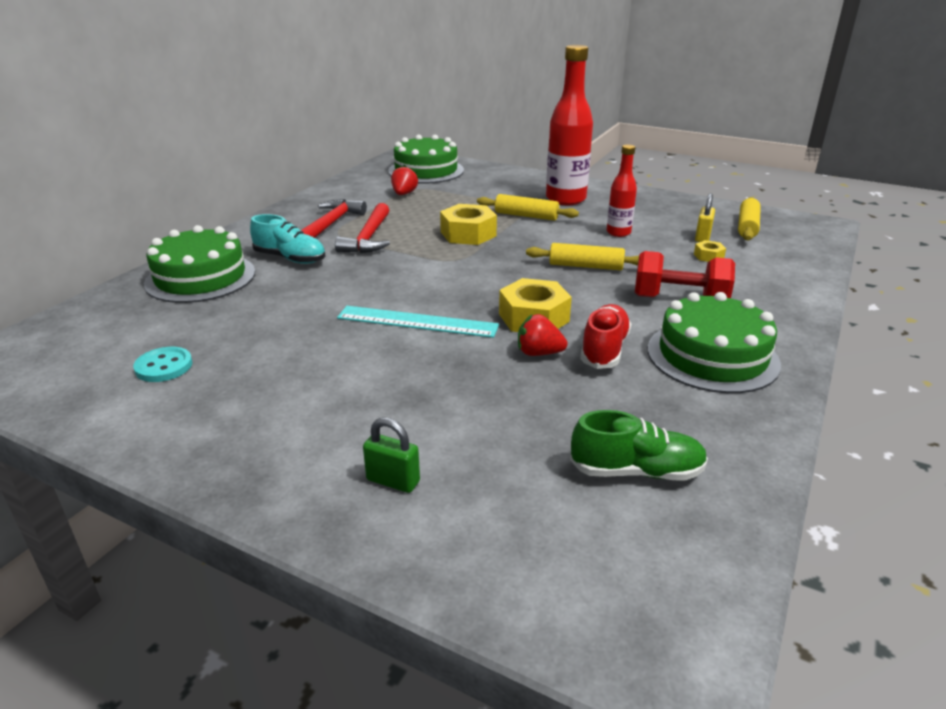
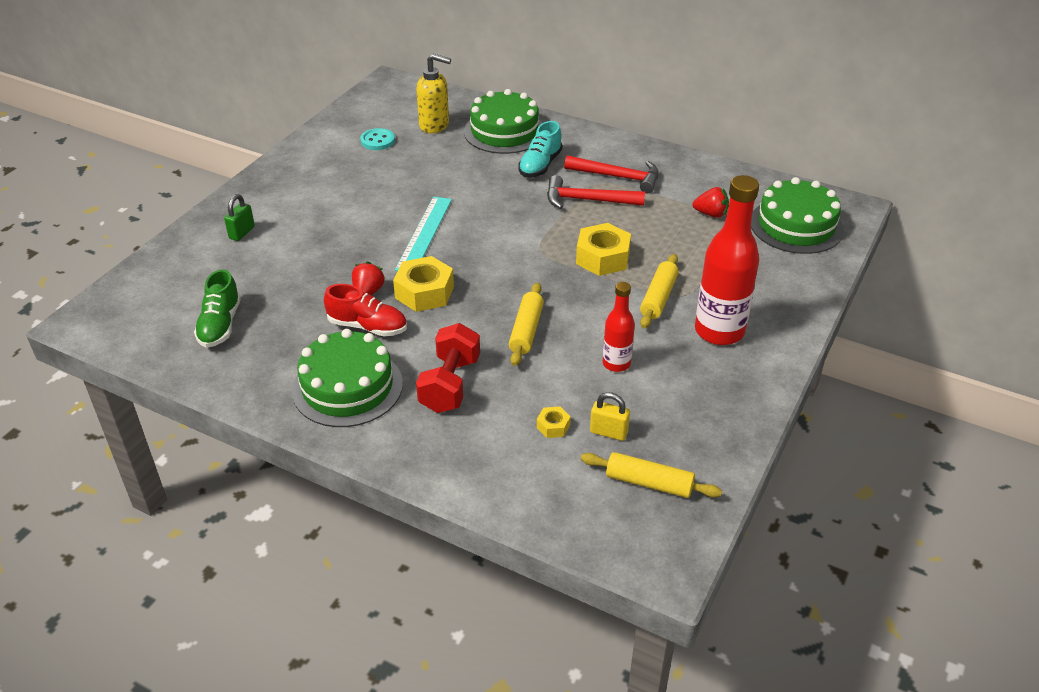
camera: 90 degrees right, 10 degrees up
none -> yellow soap dispenser [416,54,451,133]

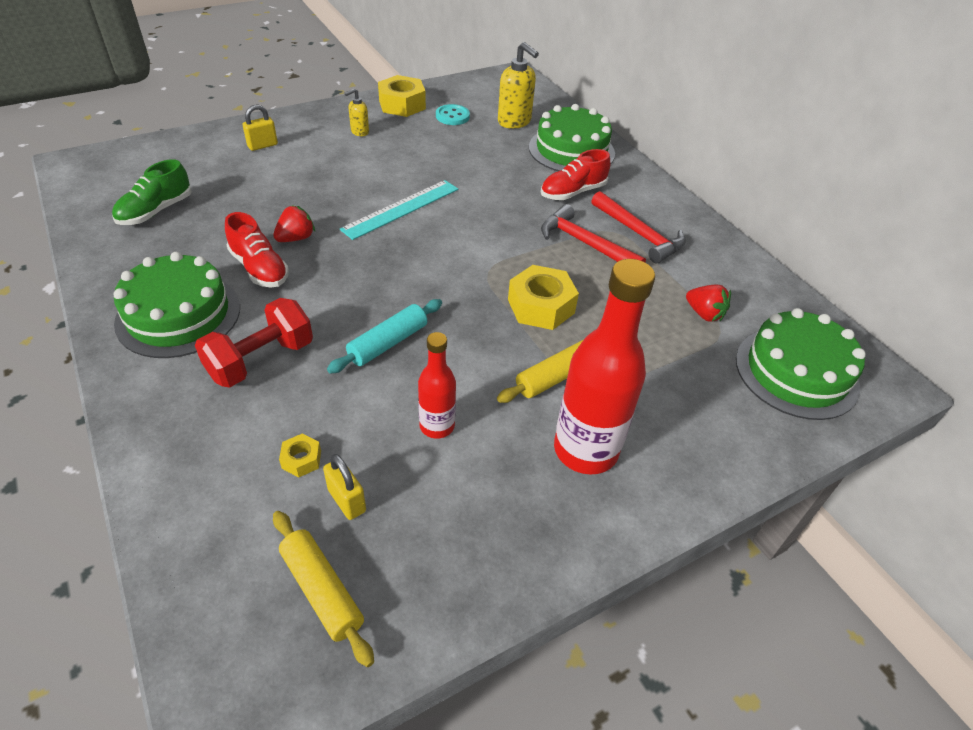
camera: 30 degrees right, 5 degrees up
green padlock [224,194,255,241] -> yellow padlock [243,105,278,151]
yellow nut [393,256,454,312] -> yellow nut moved to [378,75,426,117]
yellow rolling pin [509,283,544,366] -> turquoise rolling pin [327,299,442,374]
turquoise shoe [518,121,563,177] -> red shoe [541,149,610,200]
none -> yellow soap dispenser [345,88,369,136]

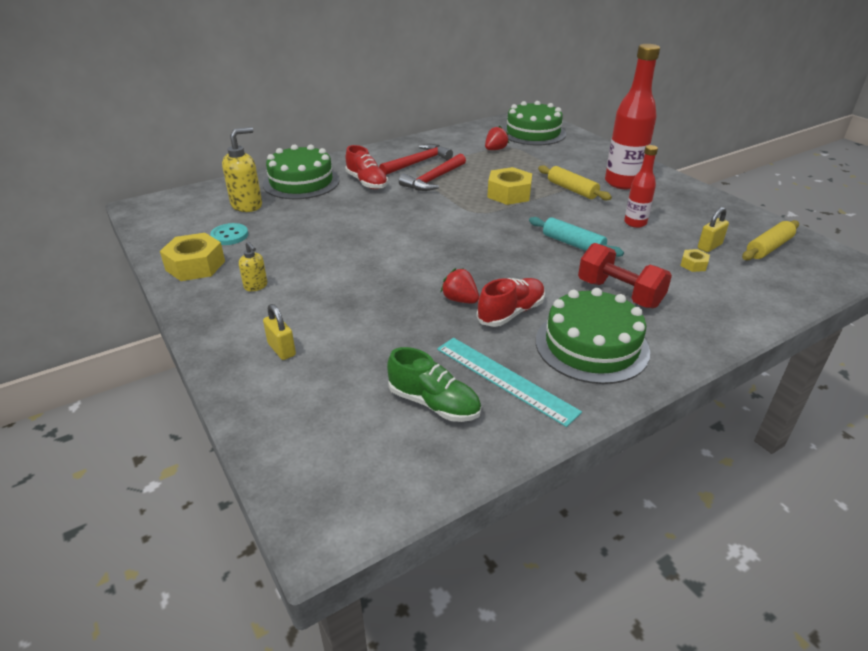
camera: 90 degrees left, 10 degrees down
turquoise ruler [340,180,458,240] -> turquoise ruler moved to [437,338,582,427]

